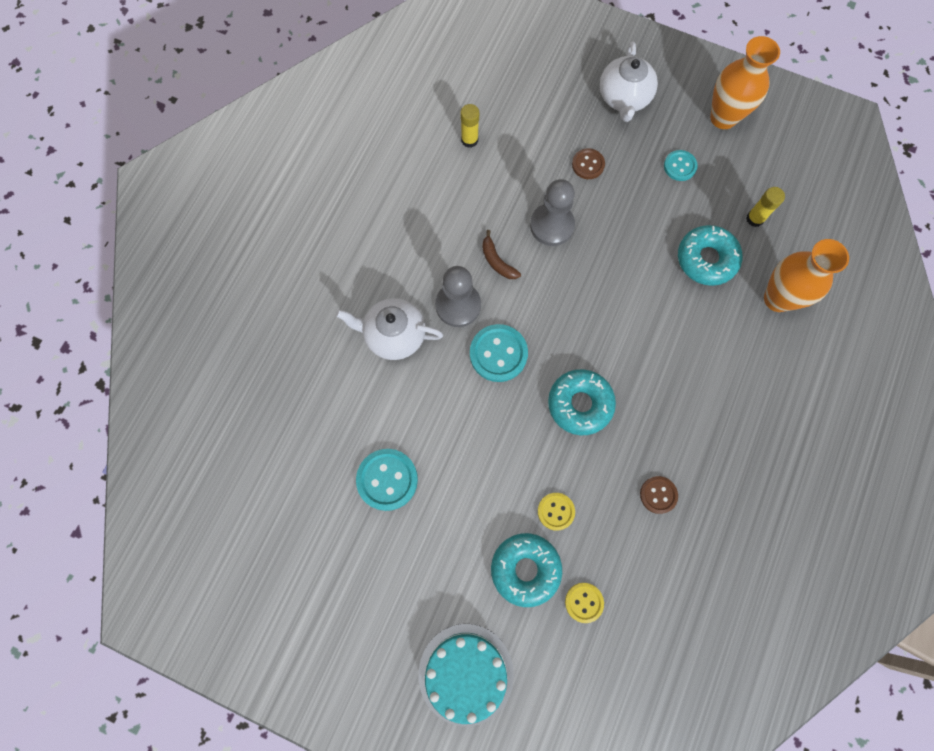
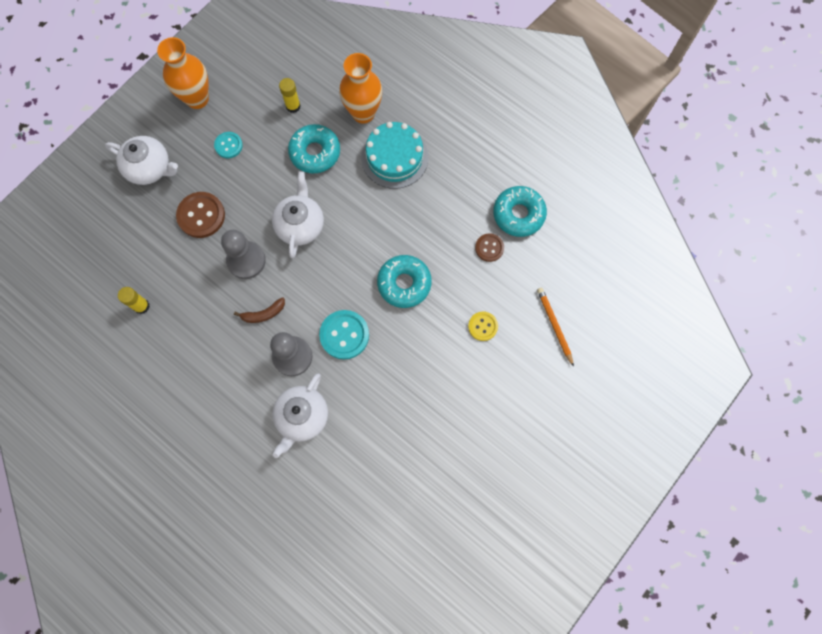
camera: 75 degrees left, 0 degrees up
turquoise button [356,449,418,511] -> none
turquoise cake [419,624,514,727] -> turquoise cake moved to [361,122,428,189]
turquoise donut [491,533,562,607] -> turquoise donut moved to [493,186,547,237]
yellow button [565,583,604,623] -> orange pencil [537,288,574,367]
brown button [572,148,605,179] -> brown button [176,192,225,238], size x1.66
none -> white teapot [272,171,324,258]

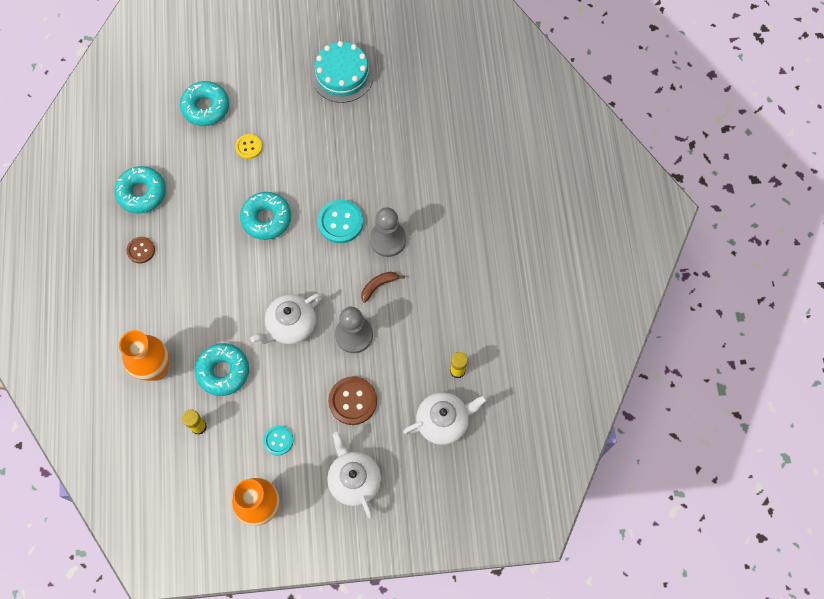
camera: 135 degrees left, 5 degrees down
brown banana [234,297,285,323] -> brown banana turned 60 degrees counterclockwise [361,272,405,303]
white teapot [272,373,328,458] -> white teapot moved to [403,392,487,445]
turquoise cake [361,122,428,189] -> turquoise cake moved to [311,41,374,103]
brown button [475,233,504,262] -> brown button moved to [126,237,155,264]
orange pencil [537,288,574,367] -> turquoise donut [180,81,229,126]

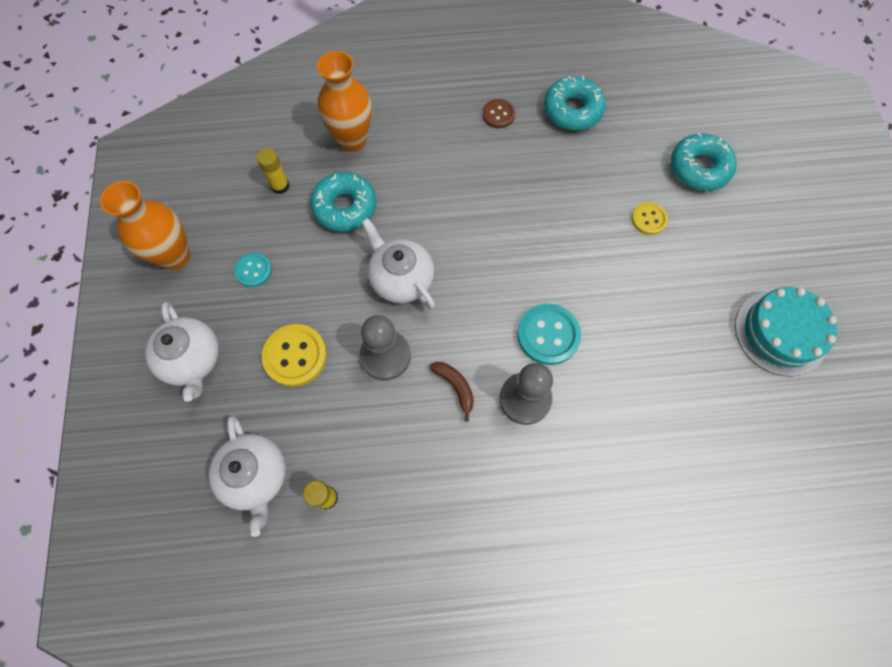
camera: 90 degrees right, 0 degrees up
turquoise donut [240,192,291,240] -> none
white teapot [327,432,381,518] -> white teapot turned 90 degrees clockwise [145,302,219,402]
brown button [328,376,377,425] -> yellow button [262,324,327,387]

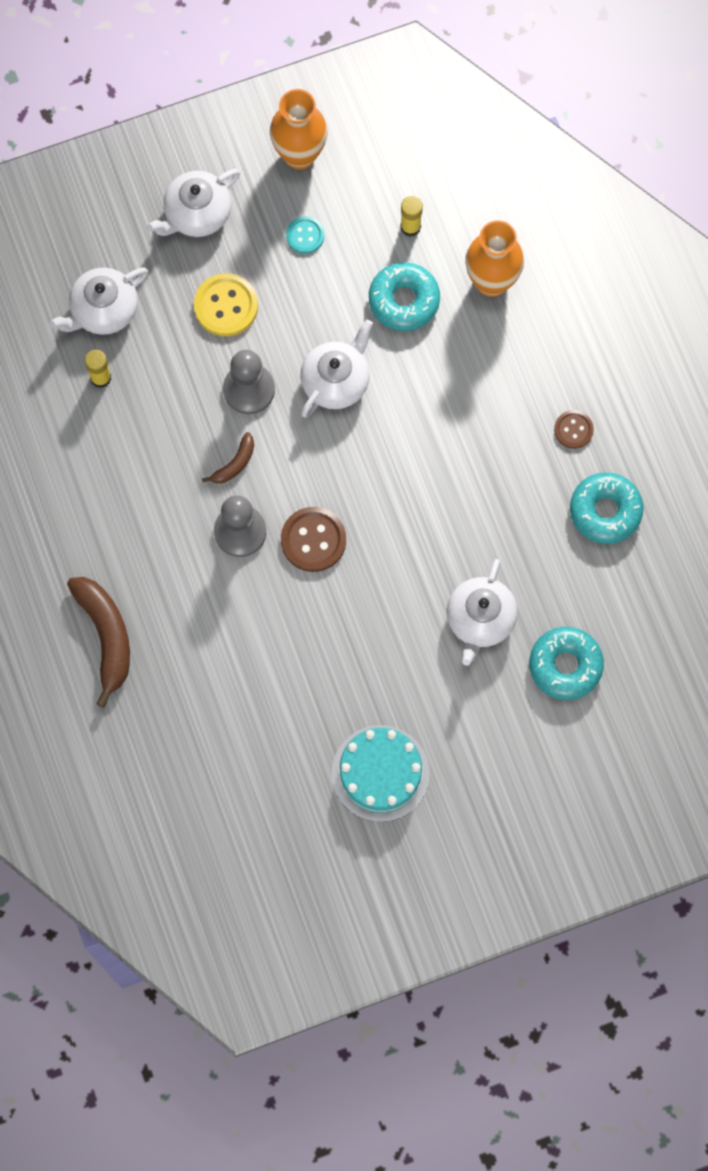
camera: 75 degrees right, 5 degrees up
turquoise button [517,304,581,365] -> brown button [281,507,346,572]
yellow button [632,202,668,235] -> white teapot [447,559,518,666]
none -> brown banana [67,577,130,708]

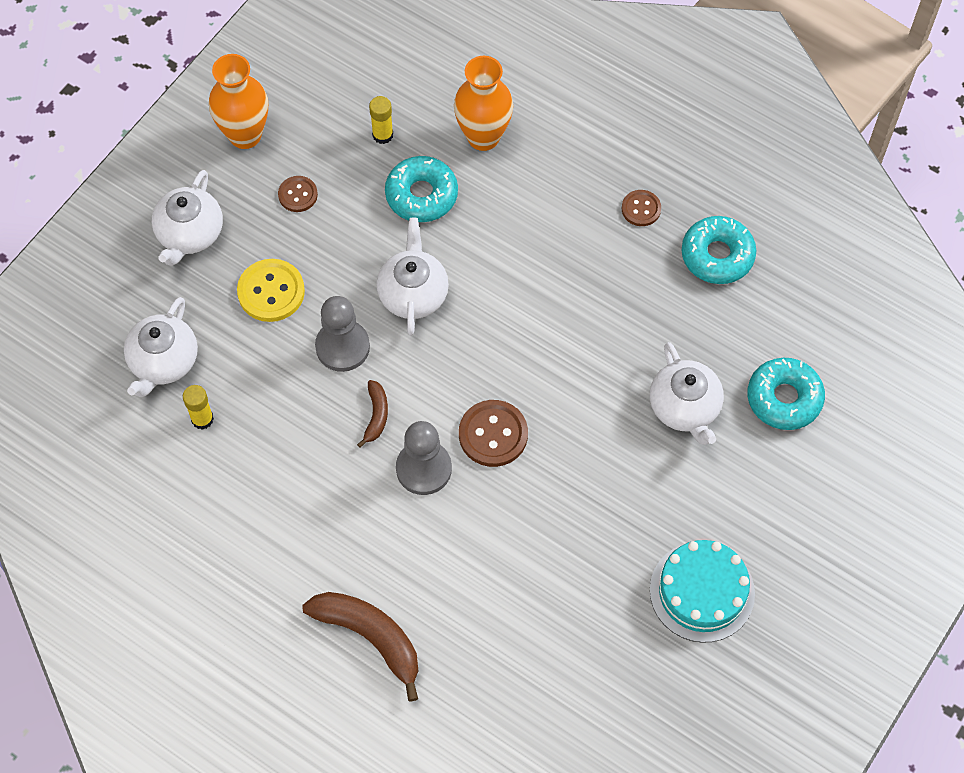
camera: 35 degrees left, 10 degrees down
turquoise button [286,216,324,254] -> brown button [278,176,318,212]

